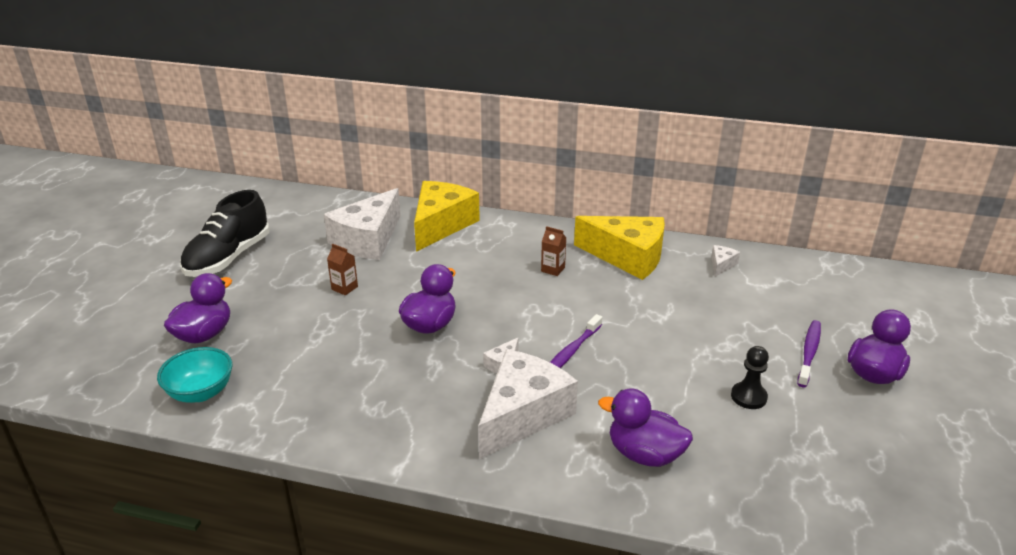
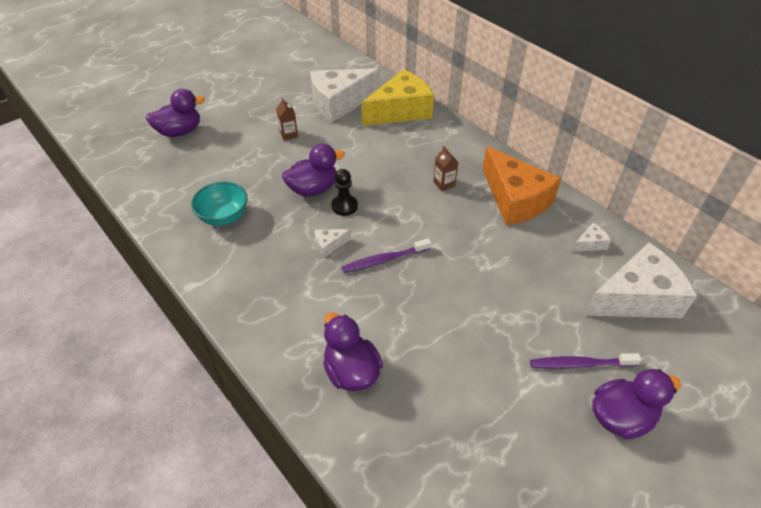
camera: 35 degrees right, 15 degrees up
turquoise bowl [157,347,232,403] -> turquoise bowl moved to [191,182,248,226]
black shoe [180,190,270,277] -> none
white cheese [478,349,578,459] -> white cheese moved to [585,243,697,318]
yellow cheese [574,216,665,280] -> orange cheese [483,147,561,225]
black pawn [731,346,769,409] -> black pawn moved to [331,169,358,216]
purple toothbrush [797,320,821,387] -> purple toothbrush turned 150 degrees counterclockwise [530,353,641,369]

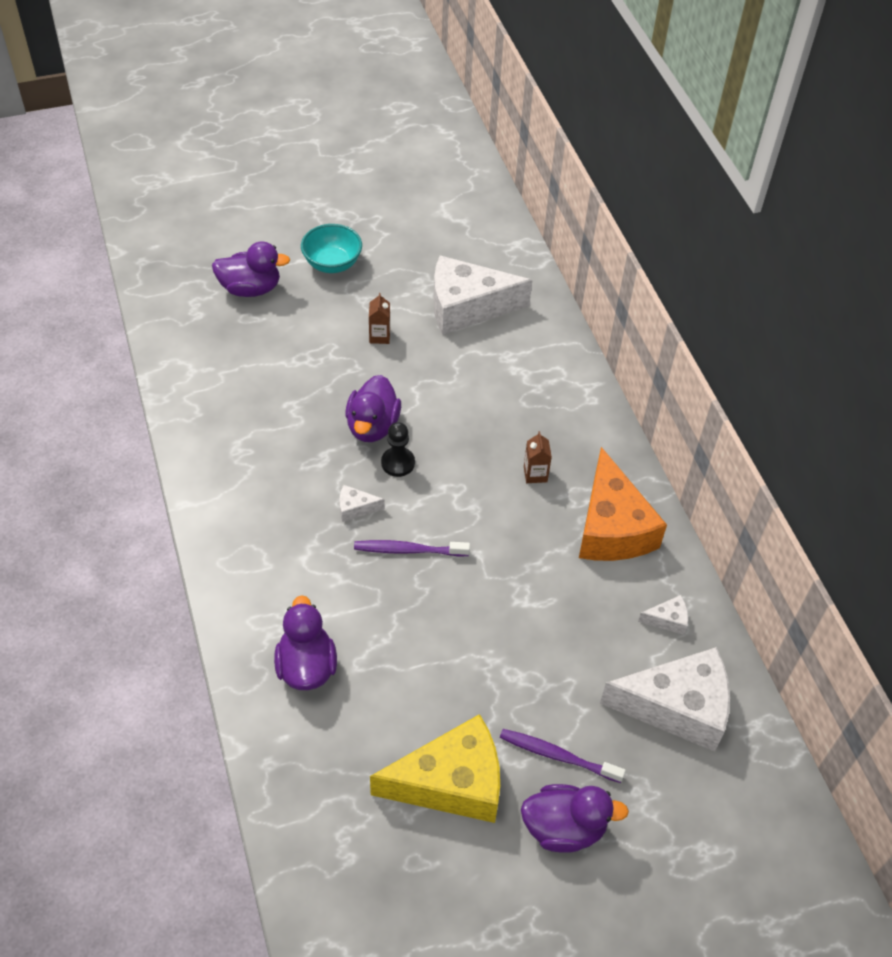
camera: 20 degrees right, 5 degrees up
turquoise bowl [191,182,248,226] -> turquoise bowl moved to [301,224,362,273]
purple duck [282,144,345,196] -> purple duck turned 105 degrees clockwise [345,375,401,442]
yellow cheese [361,69,434,126] -> yellow cheese moved to [370,714,500,823]

